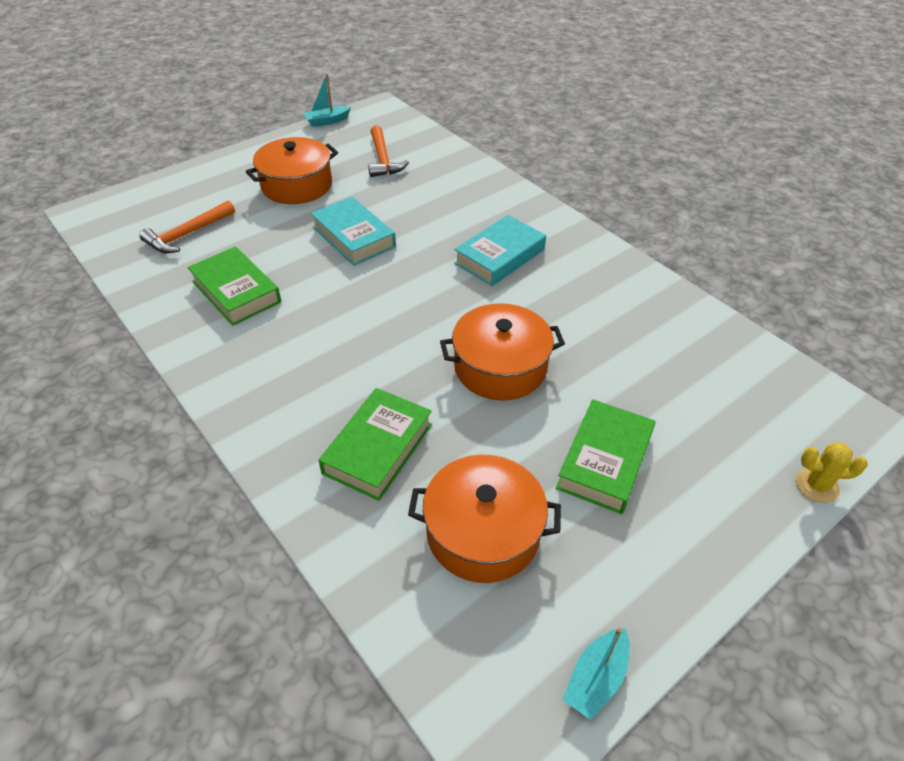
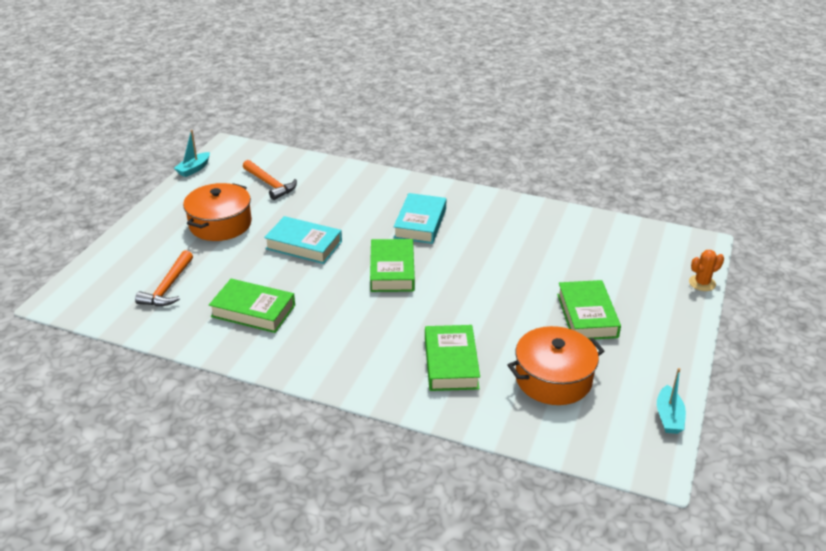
camera: 30 degrees left, 10 degrees down
orange pot [440,303,565,401] -> none
yellow cactus [796,442,868,503] -> orange cactus [689,250,724,291]
none -> green book [370,239,415,292]

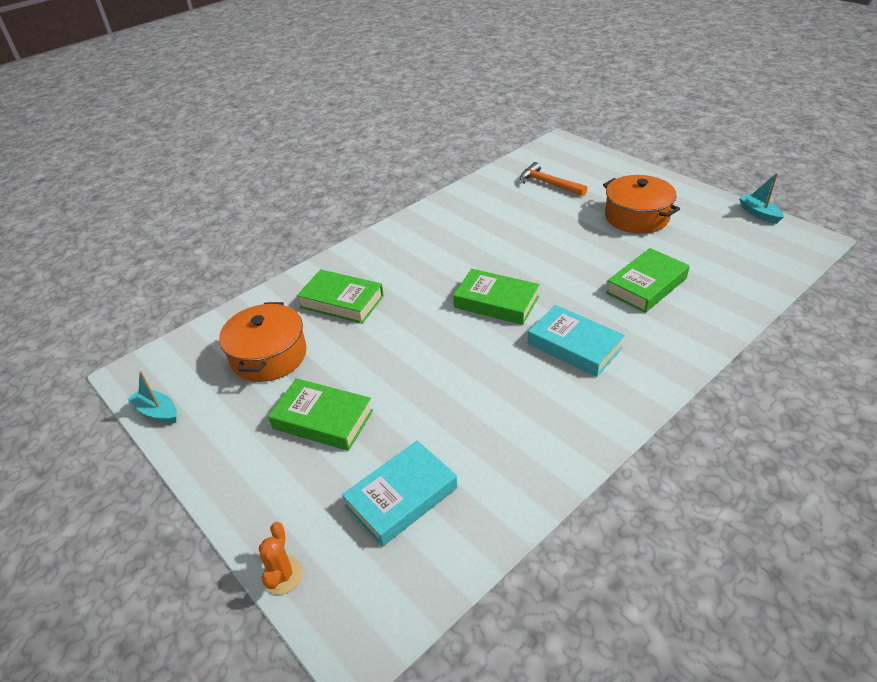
camera: 120 degrees right, 5 degrees up
green book [209,279,295,333] -> green book moved to [606,248,690,313]
orange hammer [243,160,297,200] -> none
turquoise book [264,216,342,264] -> turquoise book moved to [342,441,457,547]

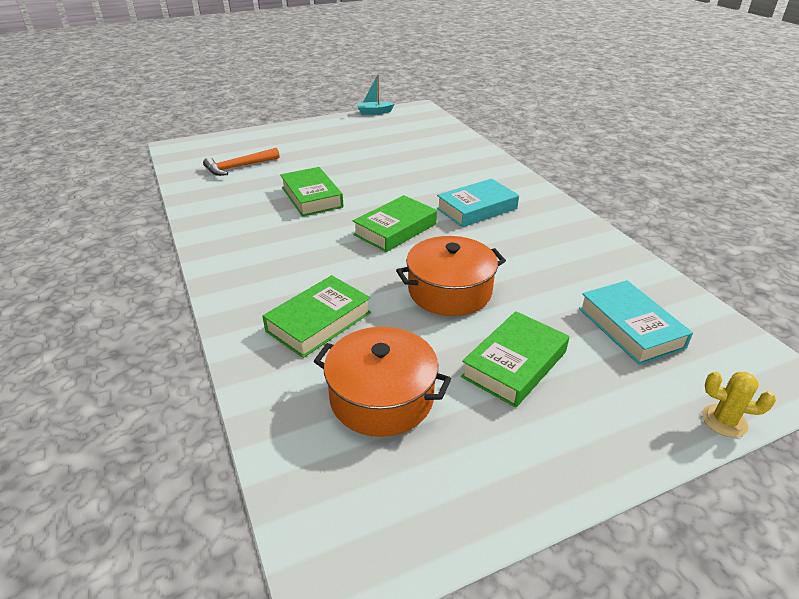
camera: 75 degrees left, 5 degrees down
turquoise boat [128,371,177,423] -> none
orange cactus [259,522,303,594] -> yellow cactus [702,372,776,437]
orange pot [603,175,680,234] -> orange pot moved to [396,236,506,316]
green book [606,248,690,313] -> green book moved to [280,167,343,217]

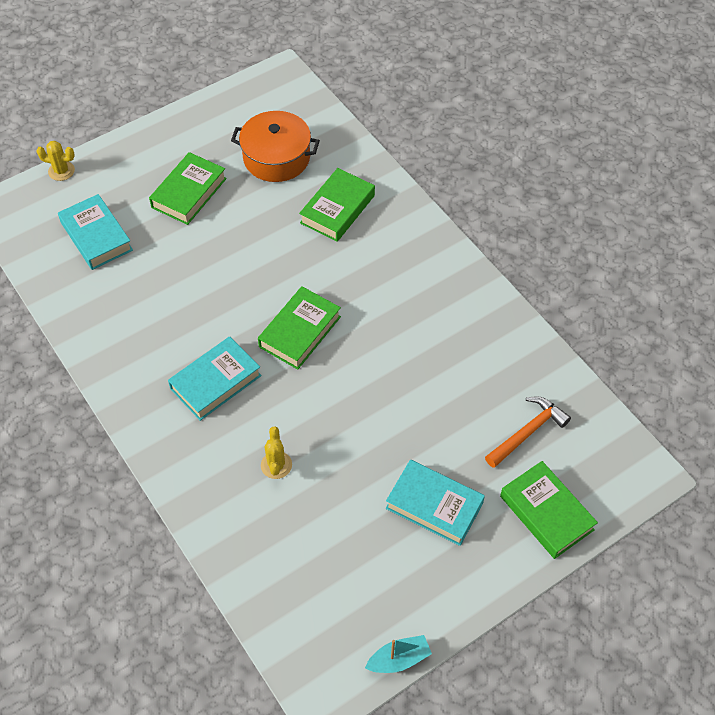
camera: 170 degrees right, 20 degrees up
green book [280,167,343,217] -> green book moved to [500,461,598,559]
orange pot [396,236,506,316] -> none
none -> yellow cactus [261,427,292,479]
none -> turquoise book [386,460,485,546]

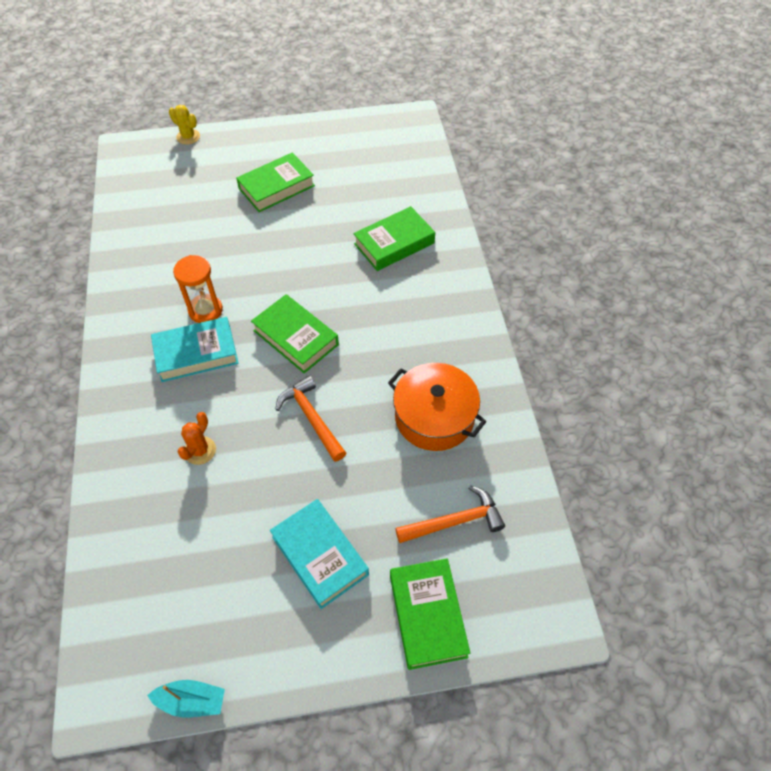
camera: 25 degrees right, 0 degrees up
turquoise book [58,194,133,270] -> none
orange pot [231,111,320,182] -> orange pot moved to [388,363,487,451]
green book [258,286,341,370] -> green book turned 75 degrees clockwise [251,294,339,373]
yellow cactus [261,427,292,479] -> orange cactus [178,412,216,465]
none -> orange hourglass [173,255,223,323]
none -> orange hammer [275,376,346,462]

